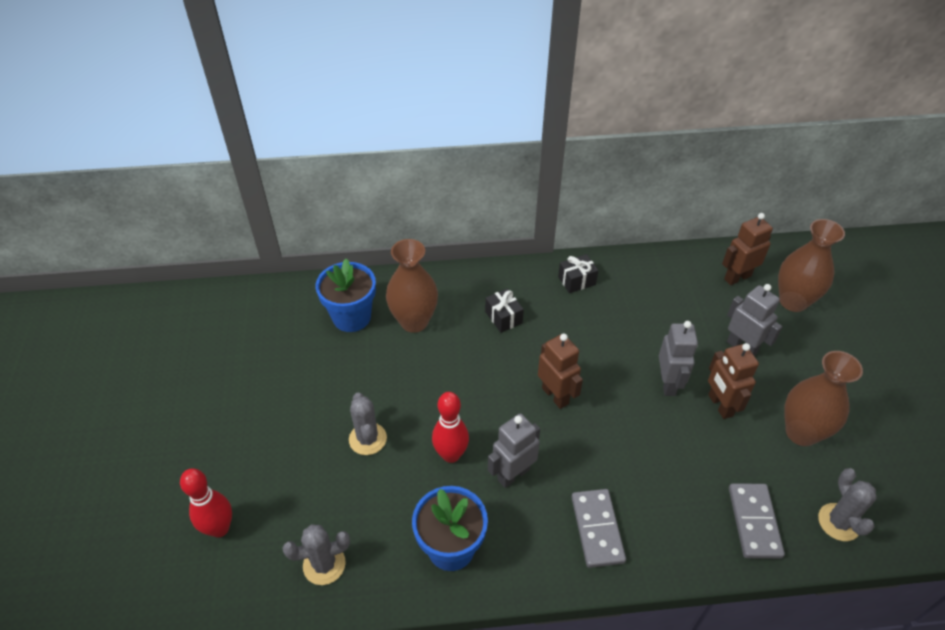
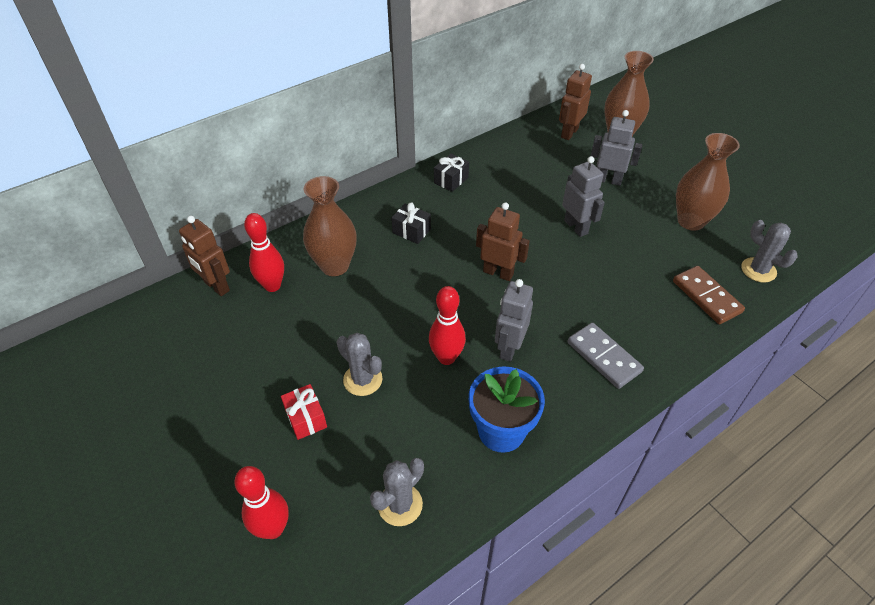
camera: 30 degrees left, 0 degrees up
blue flower pot [316,259,376,332] -> red bowling pin [244,213,284,292]
brown robot [708,343,759,419] -> brown robot moved to [179,216,230,296]
grey domino [729,483,785,559] -> brown domino [673,266,745,324]
none -> red gift [281,384,327,440]

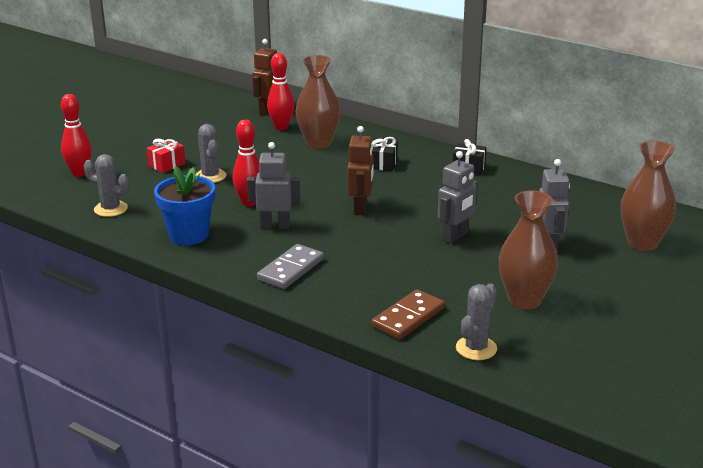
camera: 70 degrees right, 20 degrees down
grey cactus [337,333,382,396] -> grey cactus turned 45 degrees counterclockwise [195,124,226,183]
brown robot [559,64,592,140] -> none

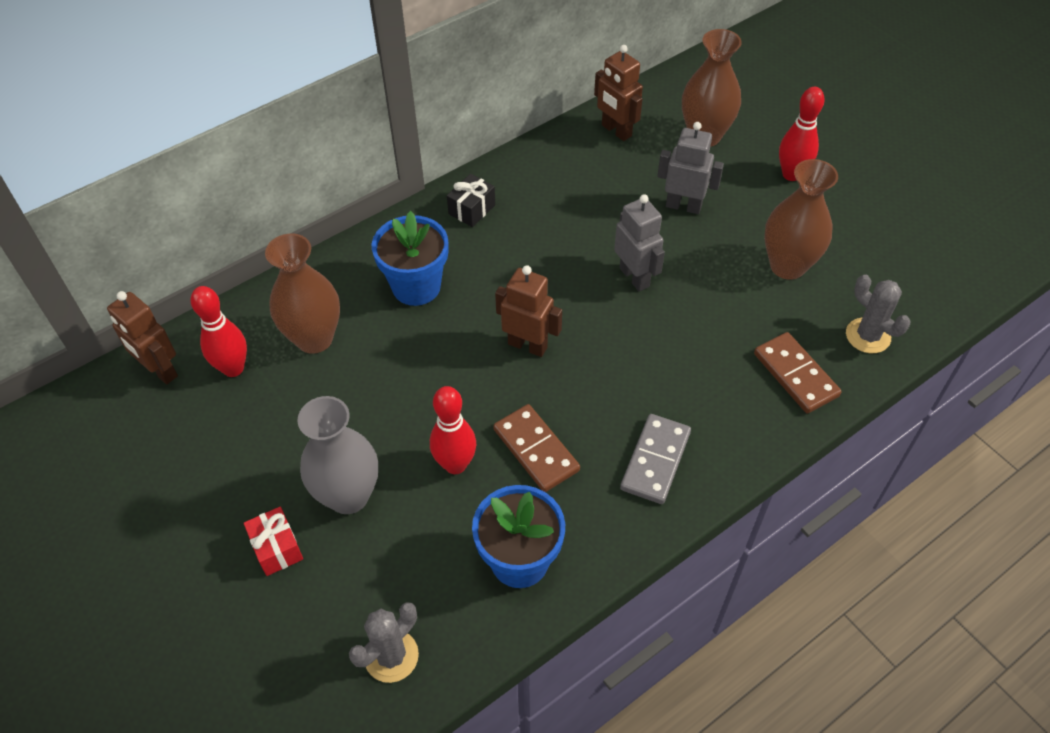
camera: 70 degrees left, 25 degrees up
red bowling pin [61,94,92,177] -> red bowling pin moved to [779,87,825,181]
grey cactus [195,124,226,183] -> grey vase [298,396,378,514]
grey robot [247,142,300,229] -> brown domino [493,404,580,492]
grey domino [257,244,324,289] -> grey domino turned 60 degrees clockwise [620,414,691,504]
black gift [372,137,398,171] -> blue flower pot [372,211,448,306]
none -> brown robot [594,45,643,141]

